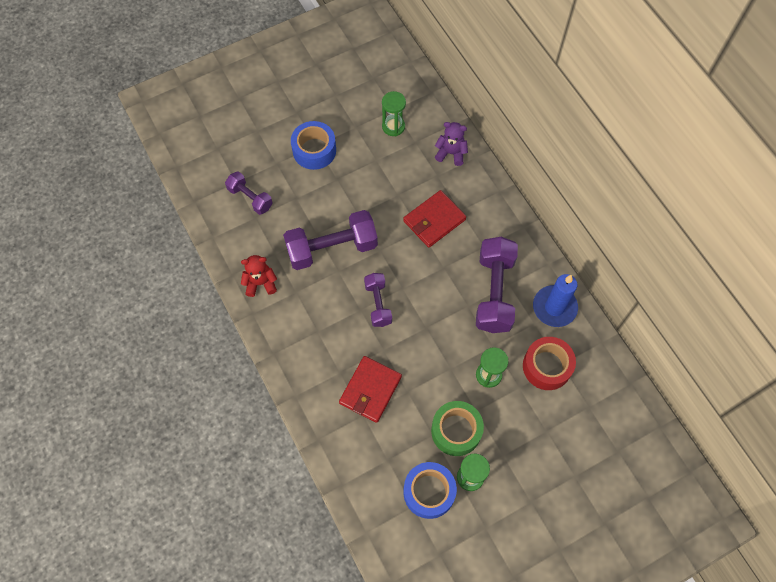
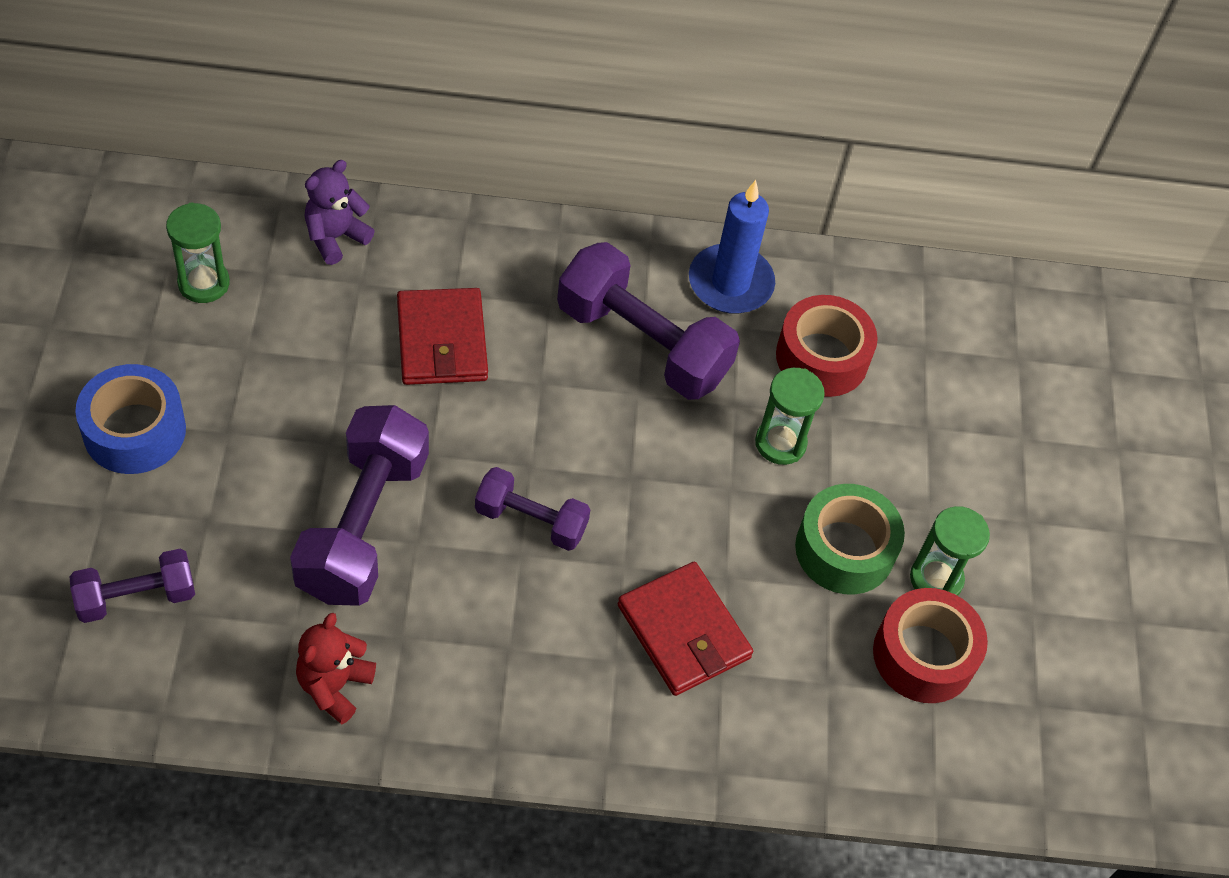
camera: 65 degrees left, 10 degrees down
blue tape [403,462,457,519] -> red tape [873,588,988,703]

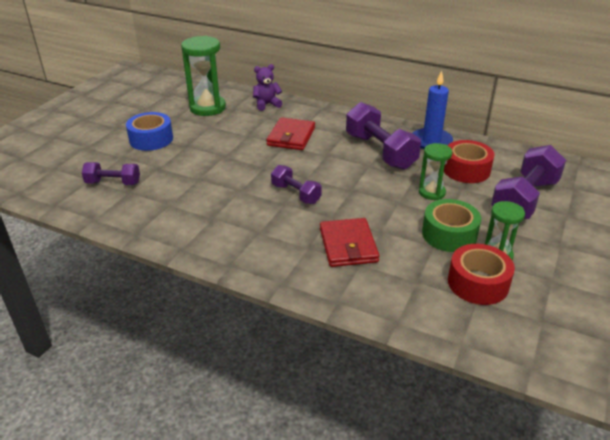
camera: 30 degrees right, 20 degrees down
green hourglass [166,202,230,303] -> green hourglass [181,36,226,116], size x1.69
purple dumbbell [290,405,429,606] -> purple dumbbell moved to [491,145,566,219]
red teddy bear [296,613,376,724] -> none

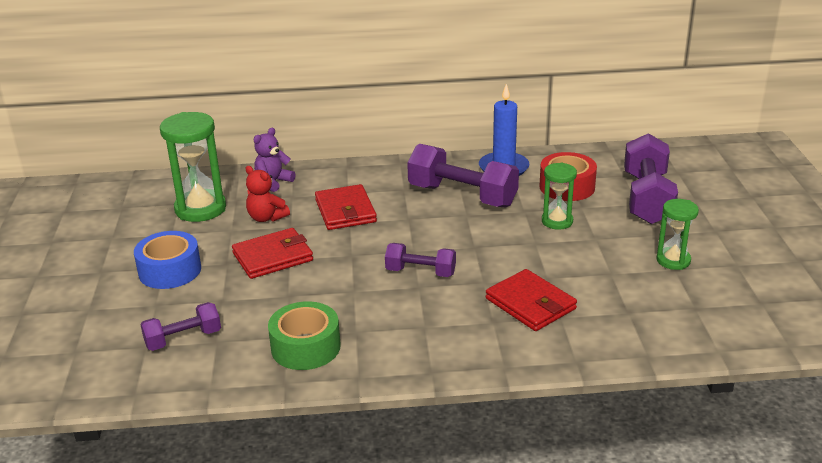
camera: 30 degrees left, 5 degrees down
green tape [422,199,481,252] -> green tape moved to [268,301,341,370]
red tape [448,244,515,305] -> none
none -> red wallet [232,228,313,279]
none -> red teddy bear [245,166,290,222]

